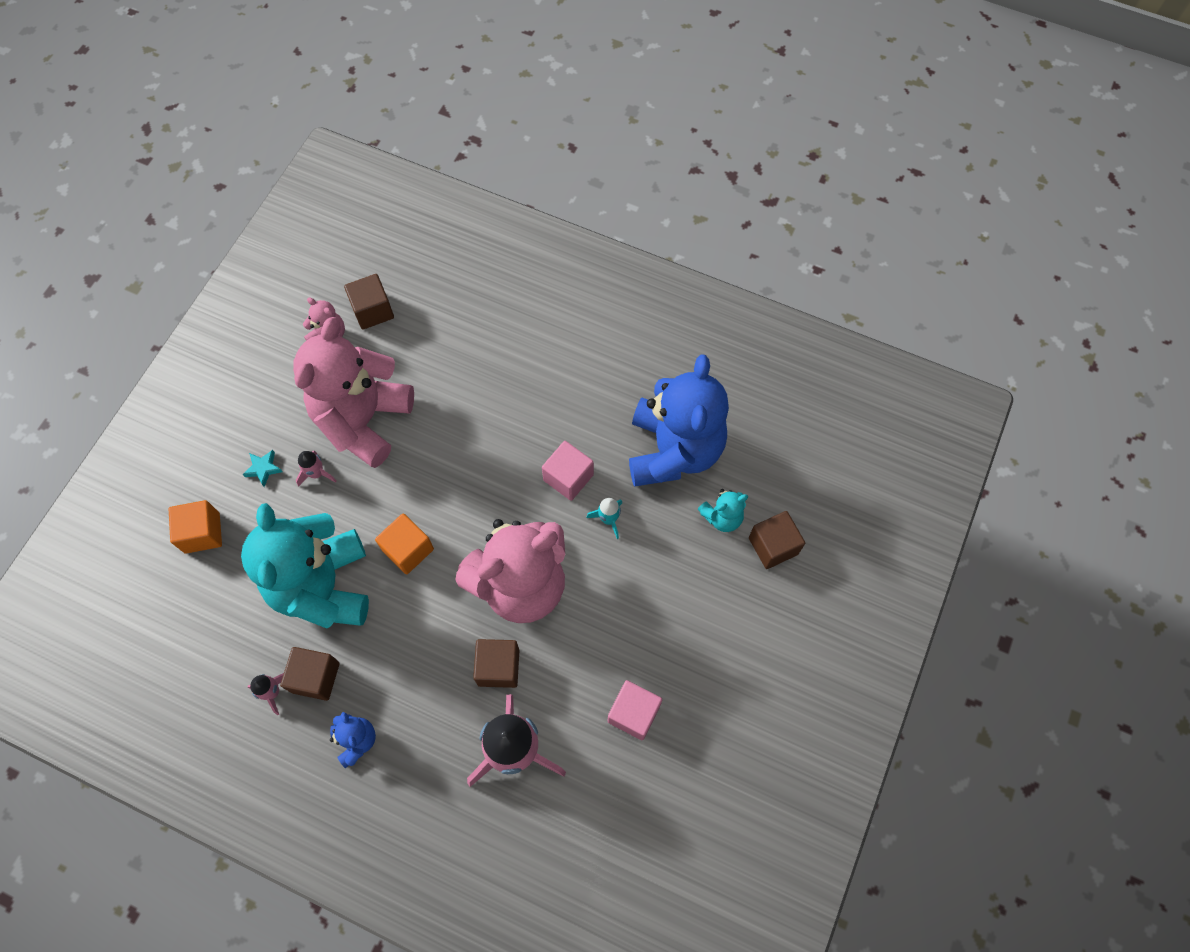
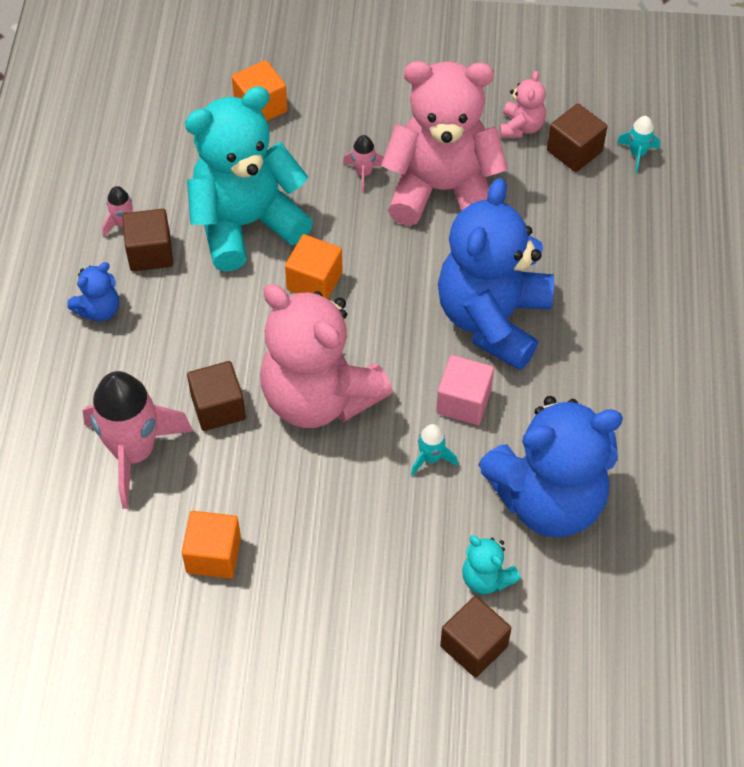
camera: 70 degrees right, 10 degrees down
turquoise star [242,450,283,487] -> none
pink cube [608,680,662,740] -> orange cube [182,511,241,579]
none -> blue teddy bear [438,178,554,370]
none -> turquoise rocket [617,116,660,173]

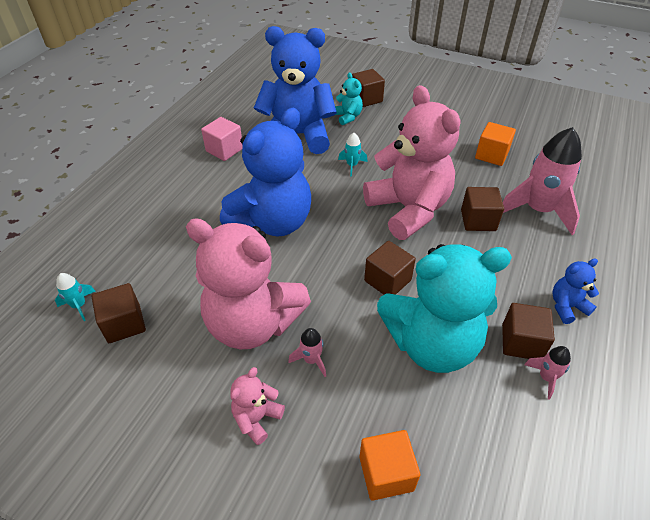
camera: 160 degrees left, 10 degrees down
orange cube [285,234,343,299] -> brown cube [364,241,416,295]
pink cube [436,355,494,425] -> pink cube moved to [201,117,243,161]
pink teddy bear [500,71,546,138] -> pink teddy bear moved to [230,367,285,445]

